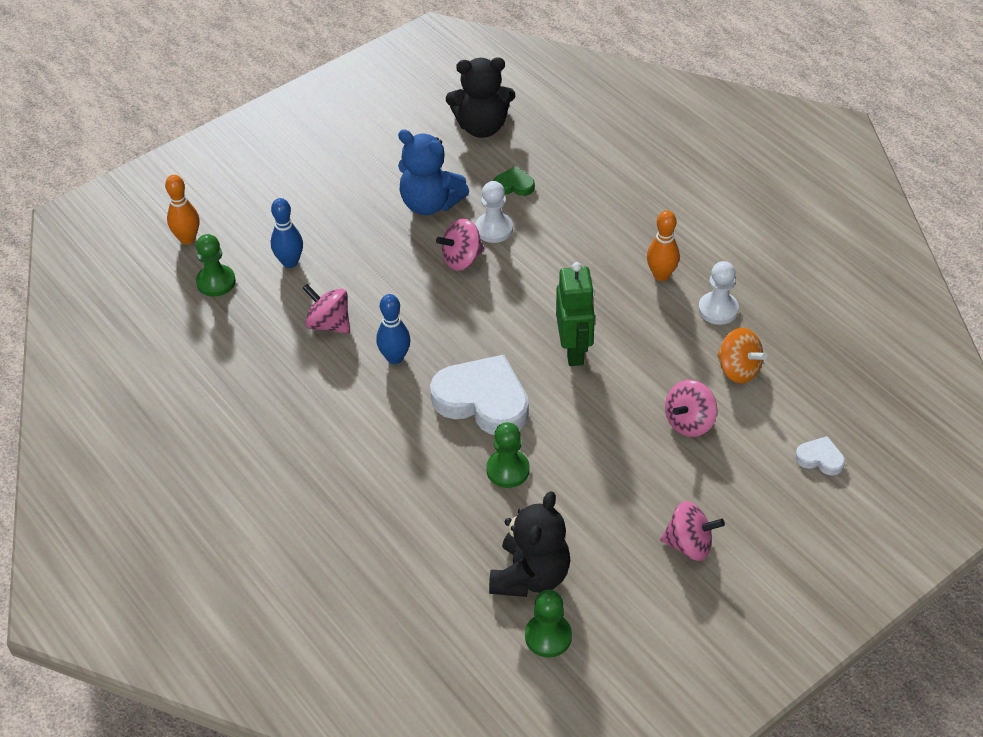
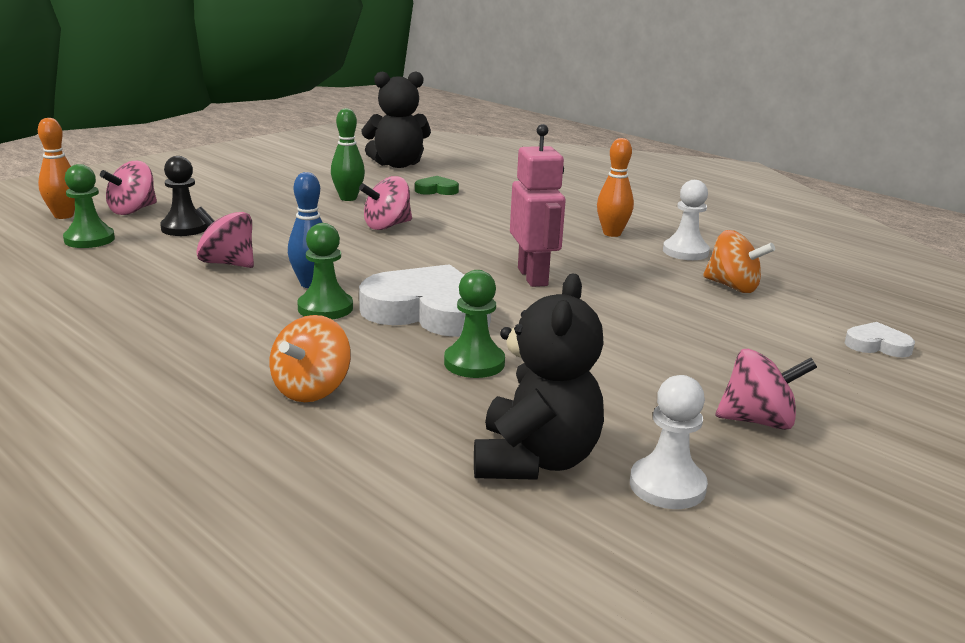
camera: 10 degrees left, 25 degrees down
blue bowling pin [271,198,303,268] -> black pawn [160,156,208,236]
blue teddy bear [398,129,469,215] -> green bowling pin [331,108,365,201]
white pawn [475,181,513,243] -> white pawn moved to [630,375,708,509]
green pawn [525,590,572,658] -> green pawn moved to [297,223,353,319]
green robot [556,262,595,366] -> pink robot [510,124,566,287]
pink spinning top [665,380,717,437] -> pink spinning top moved to [100,161,157,215]
none -> orange spinning top [269,315,351,402]

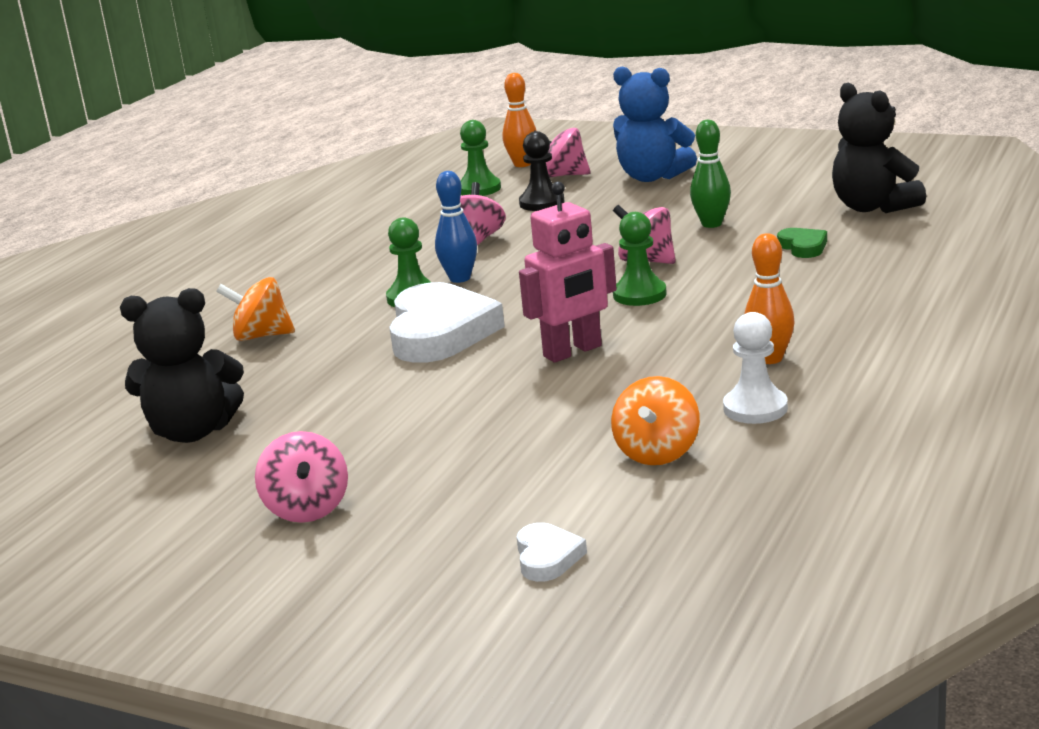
camera: 75 degrees right, 0 degrees up
green pawn [444,270,505,378] -> green pawn moved to [613,212,667,306]
white pawn [630,375,708,509] -> none
none -> blue teddy bear [613,67,697,182]

